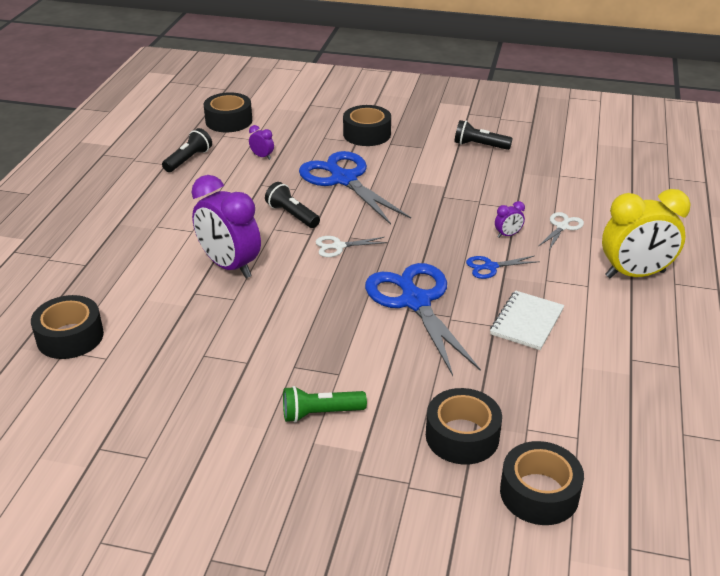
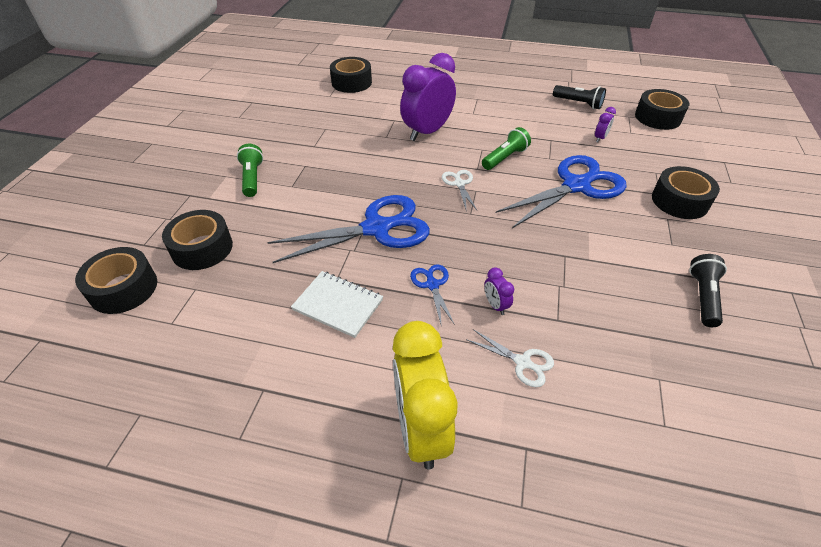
camera: 90 degrees right, 10 degrees up
black flashlight [265,182,320,228] -> green flashlight [482,127,531,170]

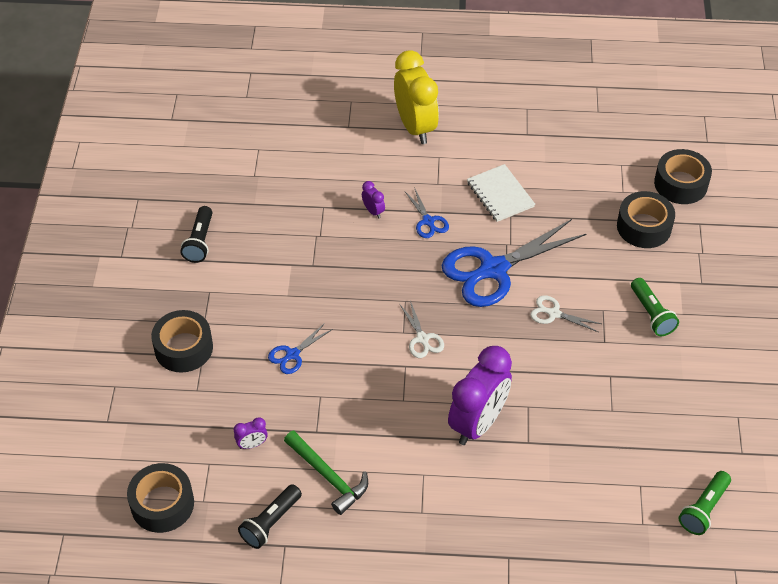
camera: 170 degrees right, 5 degrees up
white notebook [291,271,383,338] -> white notebook turned 45 degrees clockwise [467,164,535,222]
black tape [330,57,372,93] -> none
white scissors [466,329,554,387] -> white scissors moved to [530,295,601,332]
green flashlight [482,127,531,170] -> green flashlight moved to [679,471,731,535]
blue scissors [496,155,627,228] -> blue scissors [268,323,333,374], size x0.45
black flashlight [553,85,606,109] -> black flashlight turned 75 degrees counterclockwise [238,484,302,549]
purple clock [595,107,616,142] -> purple clock turned 135 degrees counterclockwise [234,417,268,449]
none -> green hammer [284,430,368,515]

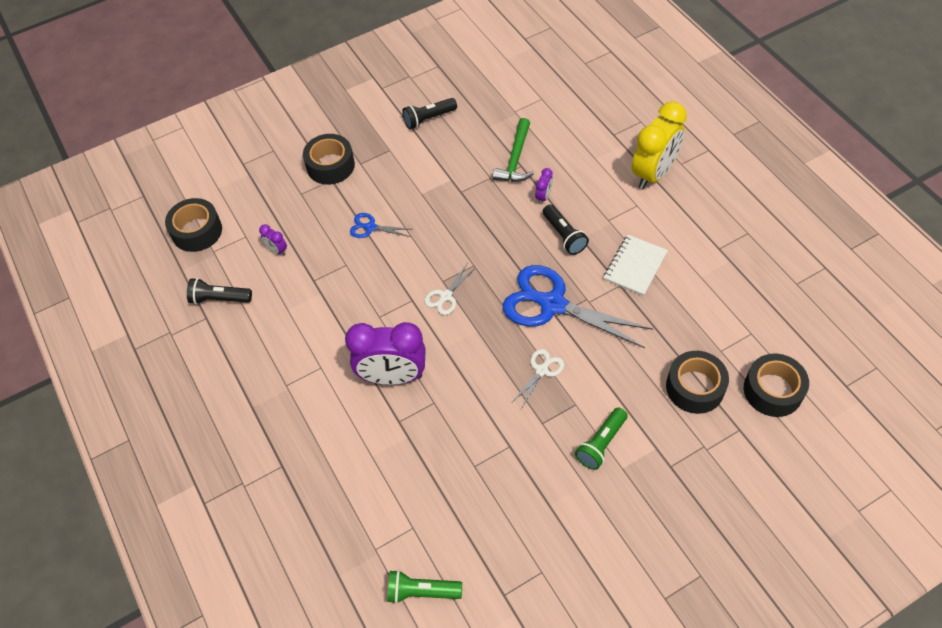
camera: 60 degrees right, 5 degrees up
green hammer [284,430,368,515] -> green hammer moved to [492,118,534,182]
blue scissors [405,187,449,238] -> black flashlight [543,205,589,255]
white scissors [530,295,601,332] -> white scissors turned 45 degrees clockwise [512,349,564,409]

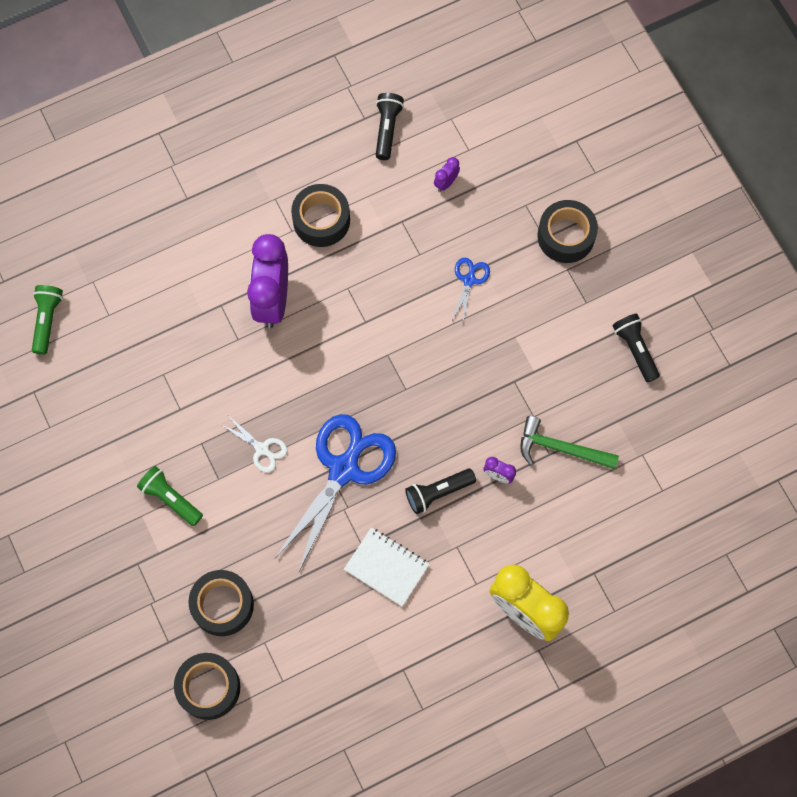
camera: 90 degrees right, 15 degrees up
black tape [165,198,222,252] -> black tape moved to [291,184,350,247]
white scissors [424,264,476,315] -> none

